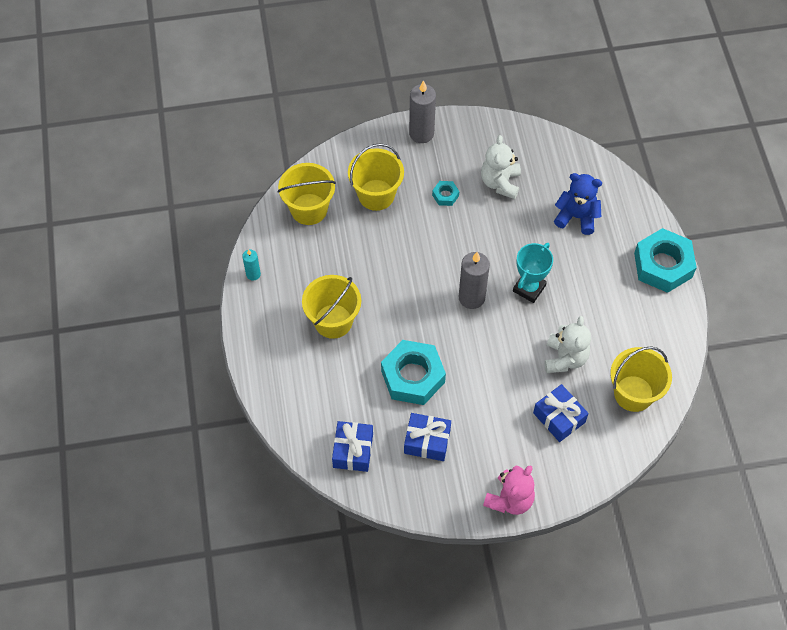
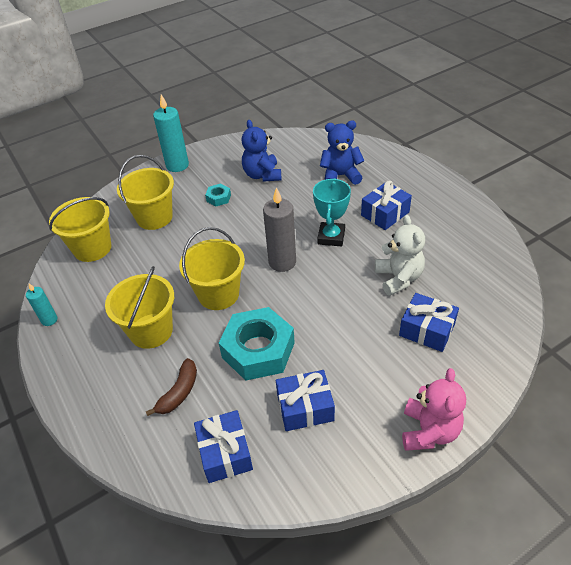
camera: 20 degrees left, 15 degrees down
grey candle [409,80,436,143] -> turquoise candle [153,95,189,172]
white teddy bear [481,135,521,199] -> blue teddy bear [242,120,281,182]
yellow bucket [610,346,672,412] -> yellow bucket moved to [179,227,245,310]
turquoise nut [634,228,697,293] -> none
none -> brown banana [146,358,197,416]
none -> blue gift [361,181,412,230]

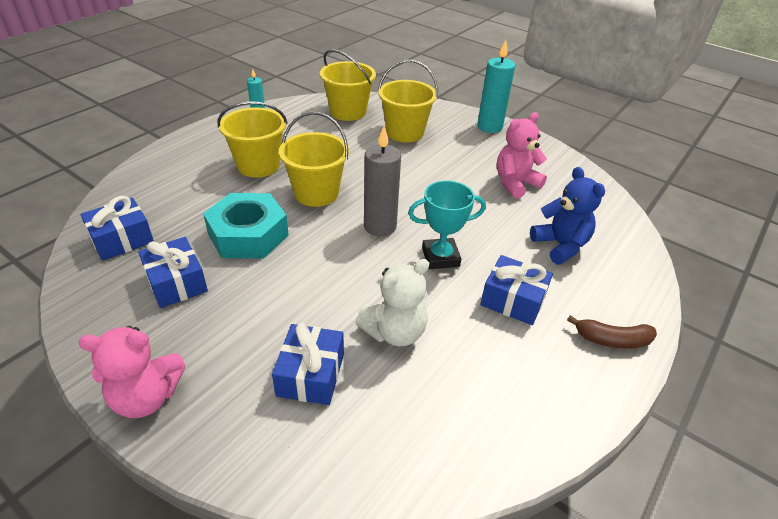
camera: 65 degrees right, 5 degrees down
brown banana [146,358,197,416] -> brown banana moved to [567,315,657,349]
turquoise nut [205,184,231,206] -> none
blue teddy bear [242,120,281,182] -> pink teddy bear [497,112,547,199]

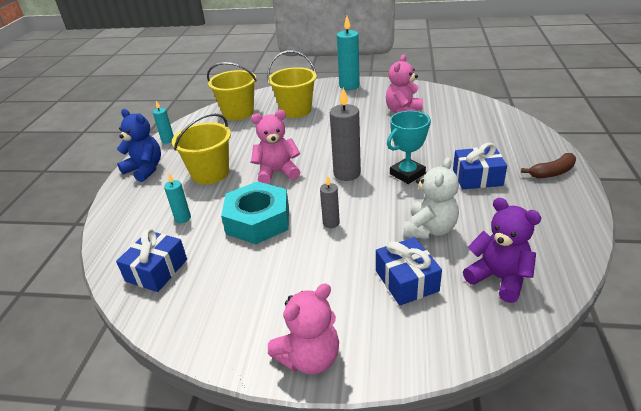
camera: 25 degrees left, 5 degrees down
blue gift [138,237,208,308] -> none
yellow bucket [279,112,349,207] -> pink teddy bear [251,110,300,184]
blue teddy bear [530,167,605,264] -> blue teddy bear moved to [117,109,161,182]
none -> turquoise candle [164,174,191,223]
none -> grey candle [320,176,340,228]
none -> purple teddy bear [463,198,542,303]

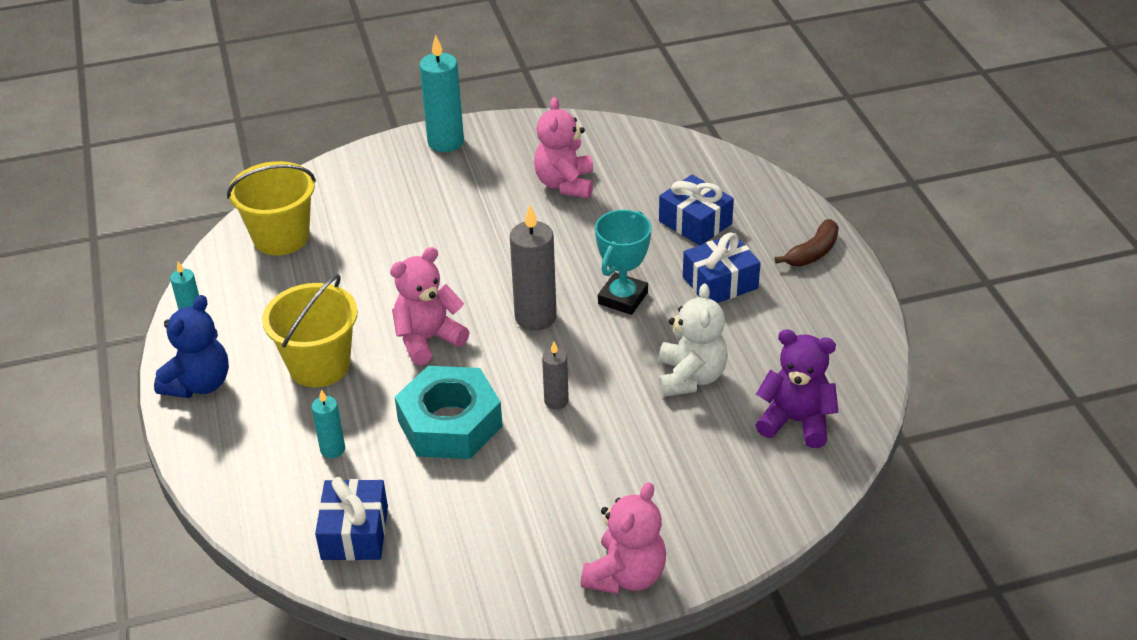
camera: 25 degrees left, 5 degrees up
blue teddy bear [117,109,161,182] -> blue teddy bear turned 105 degrees clockwise [154,295,229,398]
yellow bucket [267,50,317,118] -> none
blue gift [376,237,442,305] -> blue gift moved to [659,175,734,245]

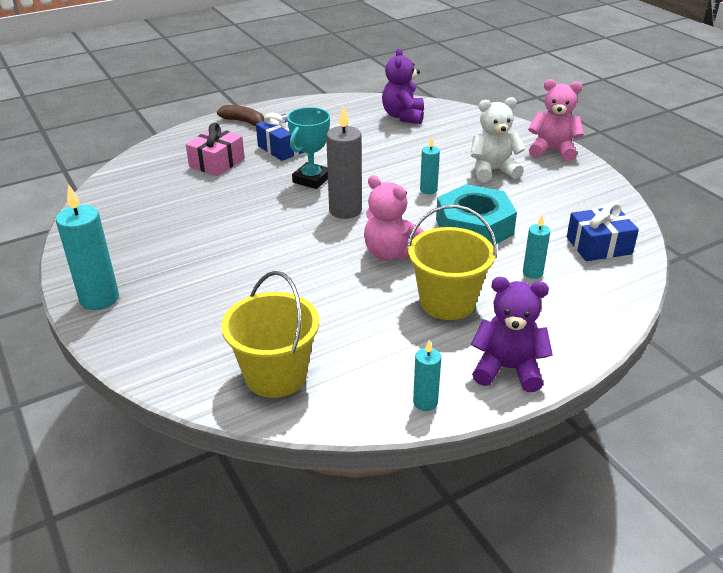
camera: 105 degrees left, 5 degrees down
blue teddy bear [154,295,229,398] -> purple teddy bear [471,277,553,392]
pink teddy bear [534,97,593,198] -> none
grey candle [542,342,569,410] -> turquoise candle [420,136,440,194]
turquoise trophy [595,210,652,315] -> turquoise trophy turned 75 degrees counterclockwise [287,107,330,189]
white teddy bear [658,283,728,397] -> white teddy bear moved to [471,97,526,182]
blue gift [659,175,734,245] -> pink gift [186,123,245,176]

